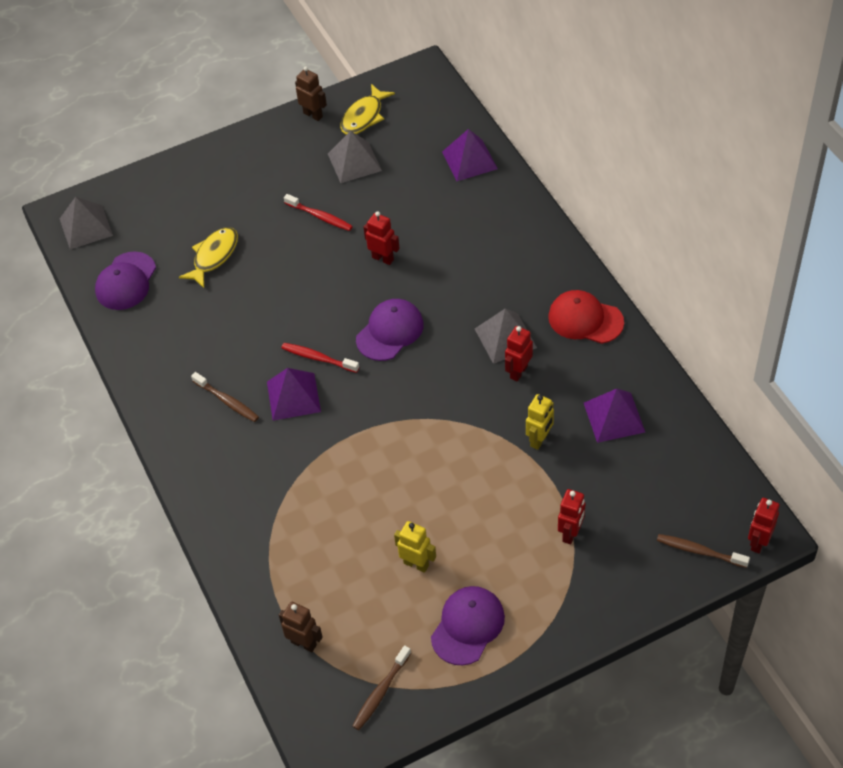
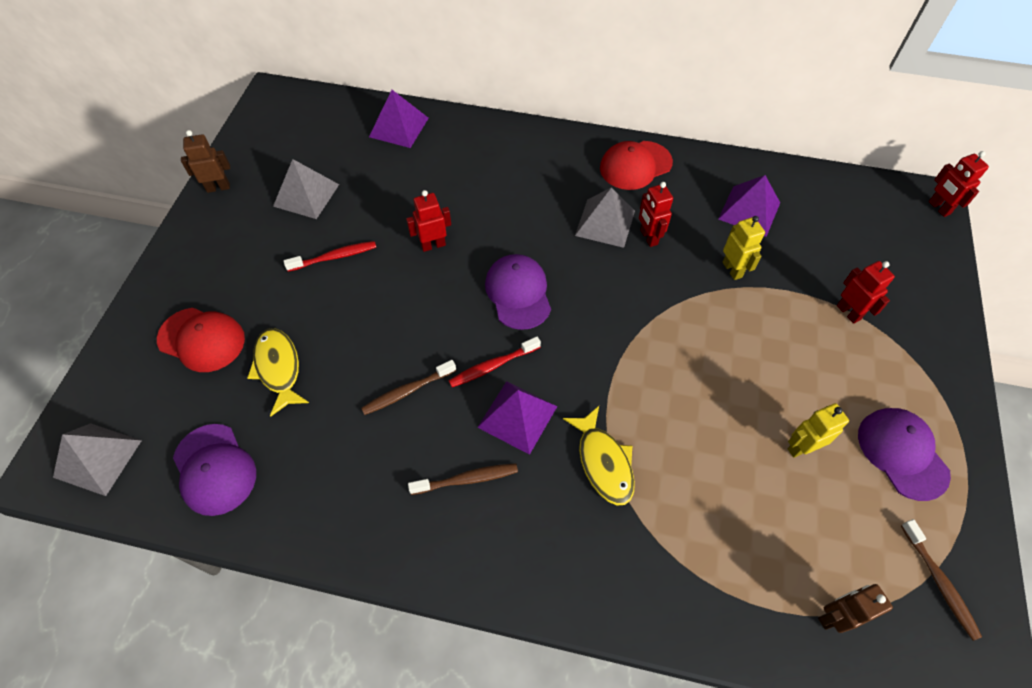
camera: 55 degrees left, 5 degrees up
yellow fish [340,84,395,135] -> yellow fish moved to [563,406,635,506]
brown toothbrush [657,534,750,568] -> brown toothbrush moved to [361,360,456,415]
none -> red cap [157,308,245,372]

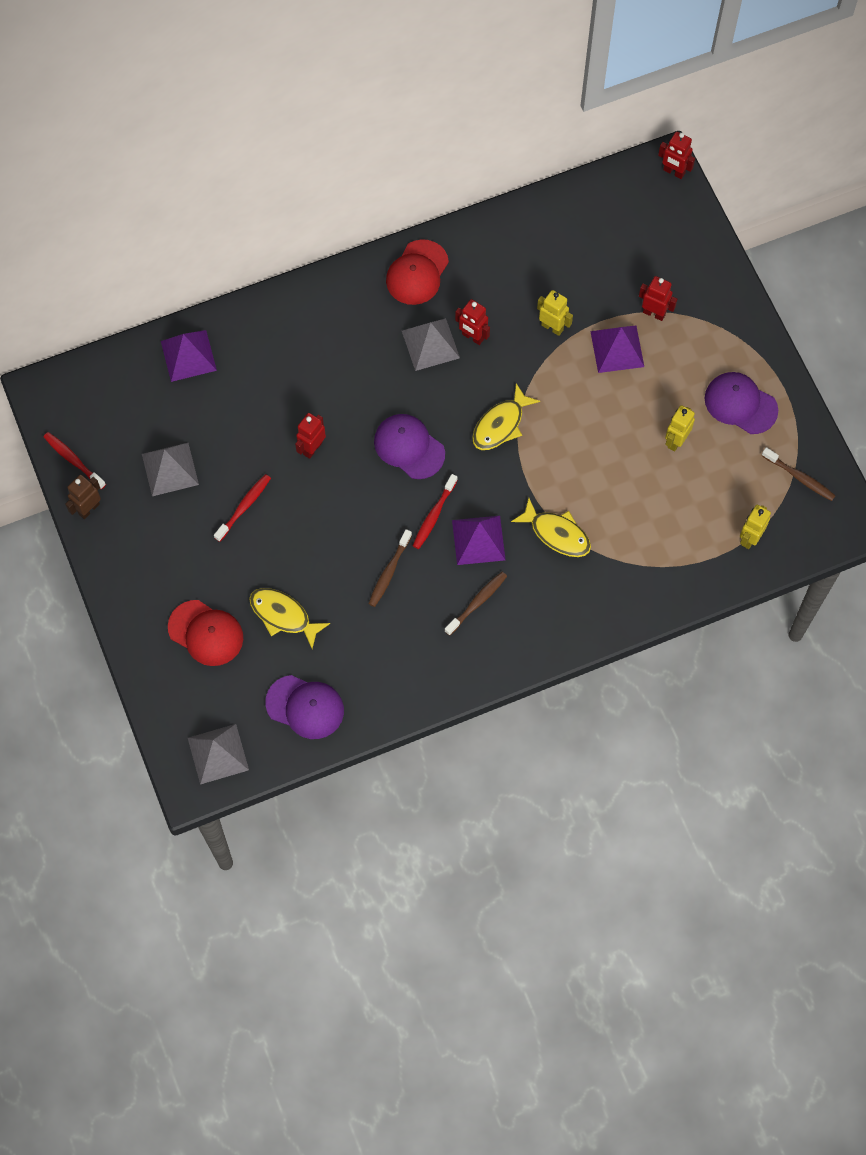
camera: 35 degrees left, 10 degrees up
red cap [157,308,245,372] -> red cap turned 45 degrees clockwise [168,600,243,666]
purple pyramid [718,175,780,237] -> purple pyramid moved to [590,326,644,373]
brown robot [818,584,893,633] -> yellow robot [740,505,771,549]
none -> red toothbrush [43,432,106,489]
none -> yellow fish [472,383,540,450]

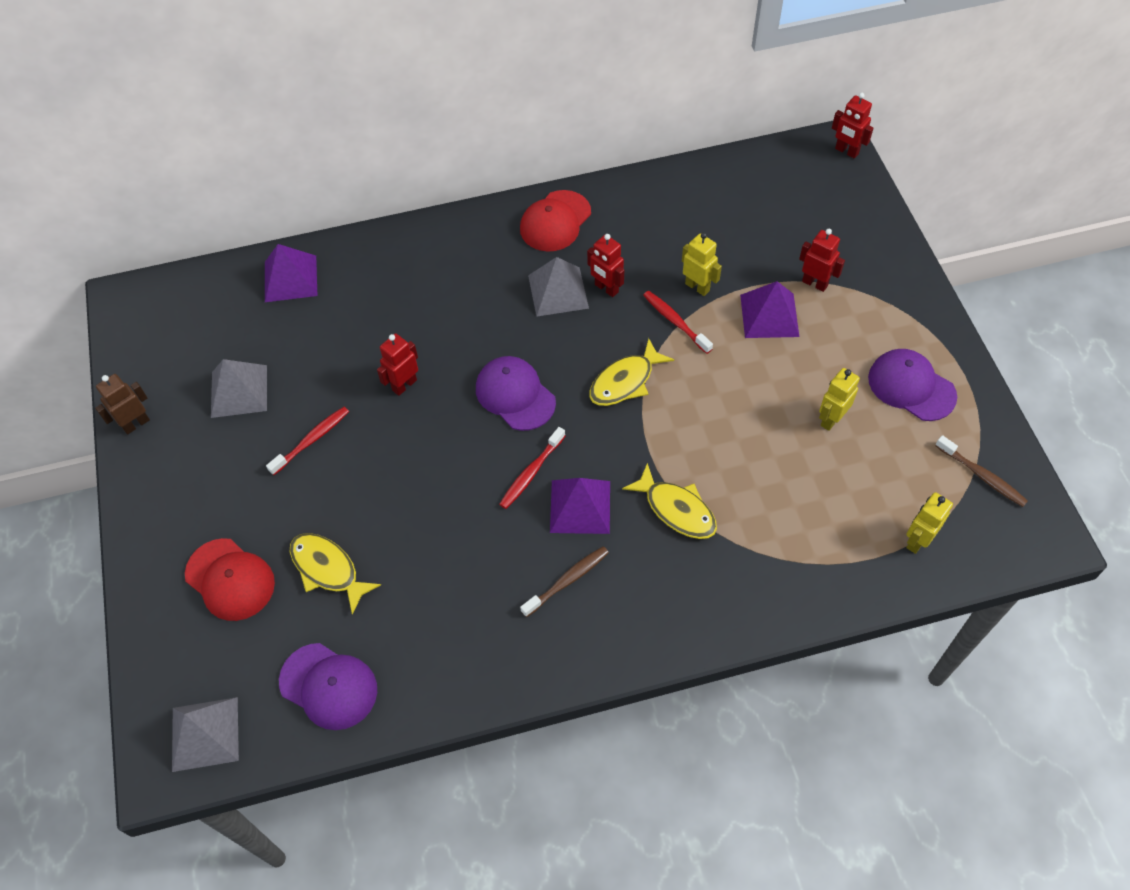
camera: 10 degrees right, 10 degrees down
red toothbrush [43,432,106,489] -> red toothbrush moved to [643,291,713,354]
brown toothbrush [368,529,412,607] -> none

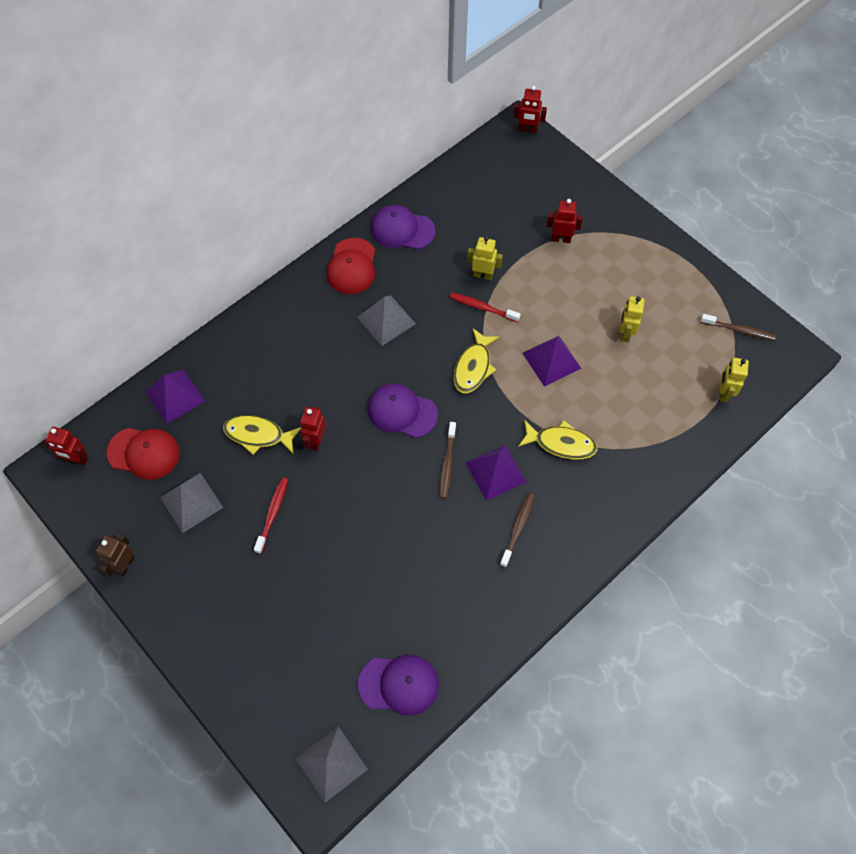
camera: 30 degrees left, 5 degrees up
red cap [185,538,275,621] -> red cap moved to [107,428,180,480]
yellow fish [290,533,381,615] -> yellow fish moved to [223,415,301,455]
red toothbrush [499,427,565,509] -> brown toothbrush [440,422,456,498]
red robot [587,234,624,297] -> red robot moved to [44,427,88,465]
purple pyramid [740,281,800,338] -> purple pyramid moved to [522,336,582,387]
purple cap [868,349,957,421] -> purple cap moved to [371,205,435,250]

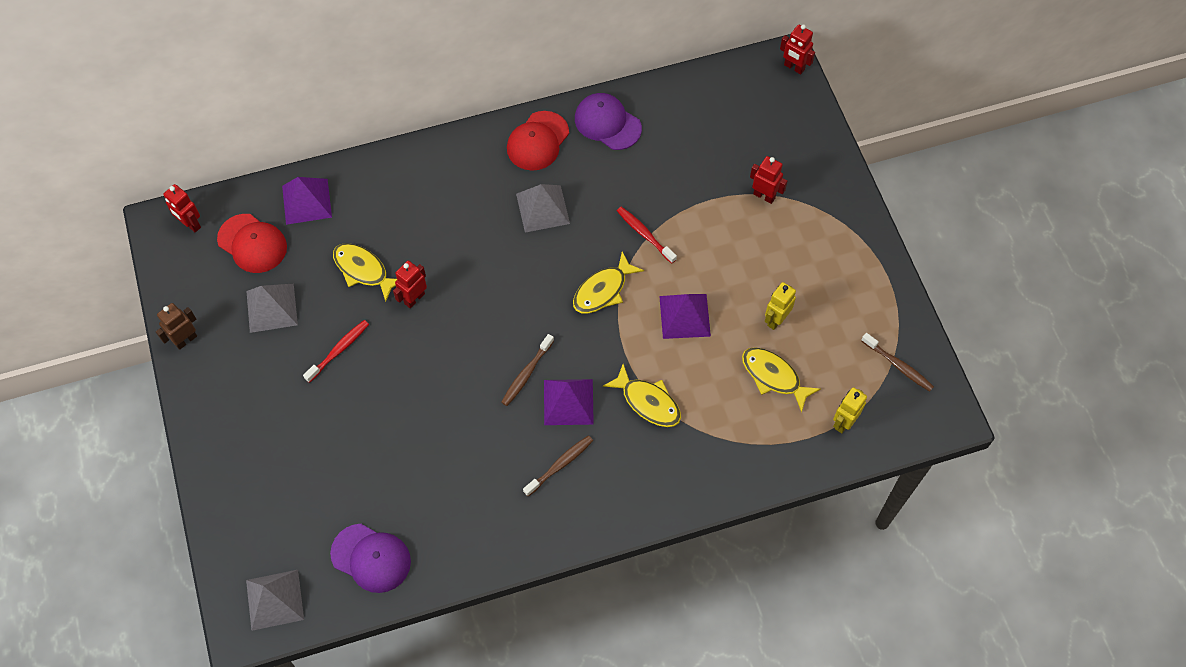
camera: 25 degrees right, 0 degrees up
purple cap [368,383,438,438] -> none
yellow robot [467,236,503,280] -> none
none -> yellow fish [742,347,821,413]

